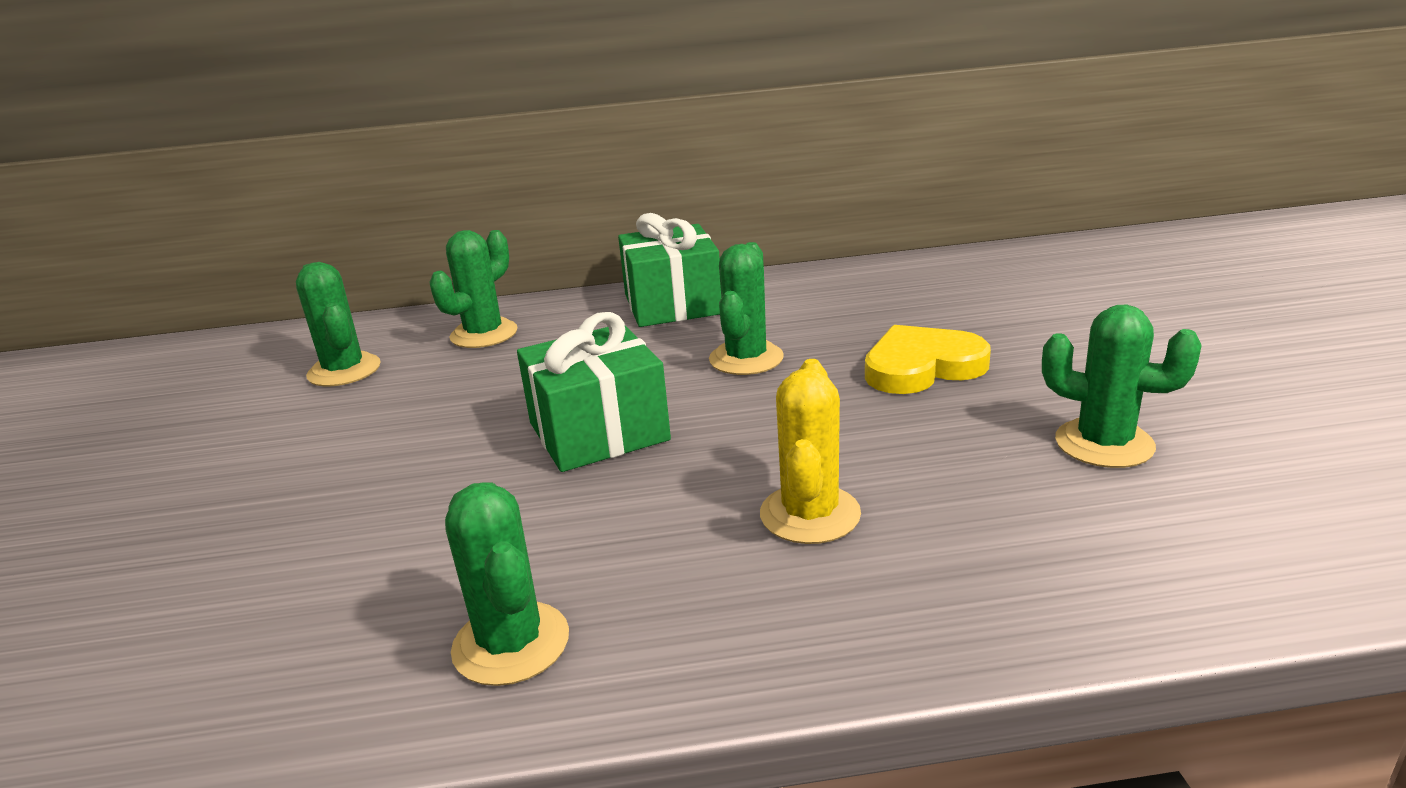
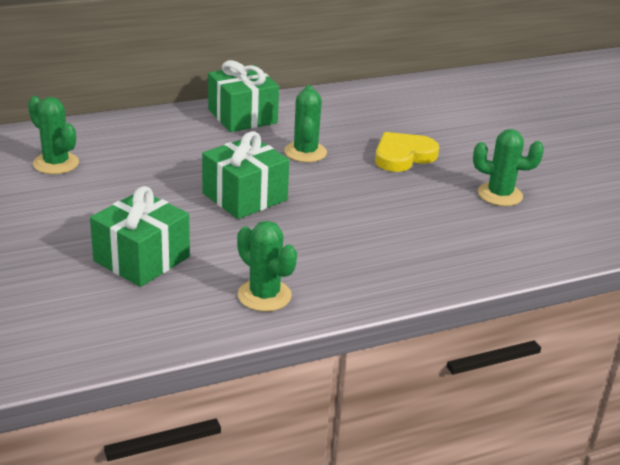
camera: 20 degrees left, 5 degrees up
green cactus [429,230,518,348] -> none
yellow cactus [760,359,861,544] -> none
none -> green gift [90,186,190,287]

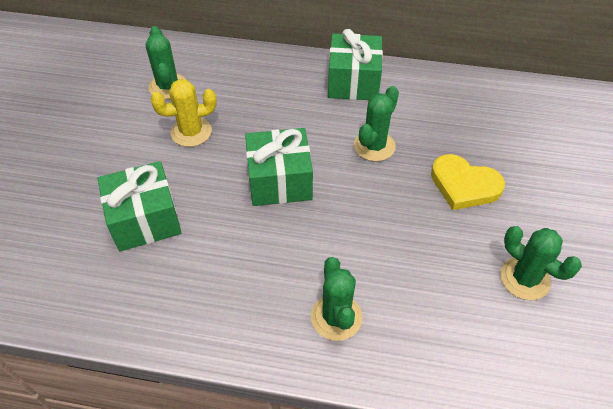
camera: 35 degrees right, 20 degrees up
green cactus [237,221,297,312] -> green cactus moved to [311,257,362,341]
yellow heart [375,132,439,172] -> yellow heart turned 150 degrees counterclockwise [431,154,505,210]
none -> yellow cactus [150,79,217,147]

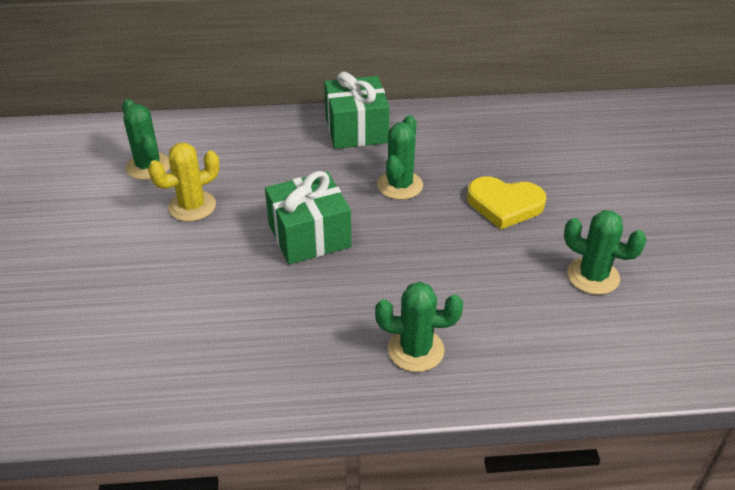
camera: 15 degrees left, 10 degrees down
green gift [97,161,182,251] -> none
green cactus [311,257,362,341] -> green cactus turned 60 degrees counterclockwise [375,282,463,372]

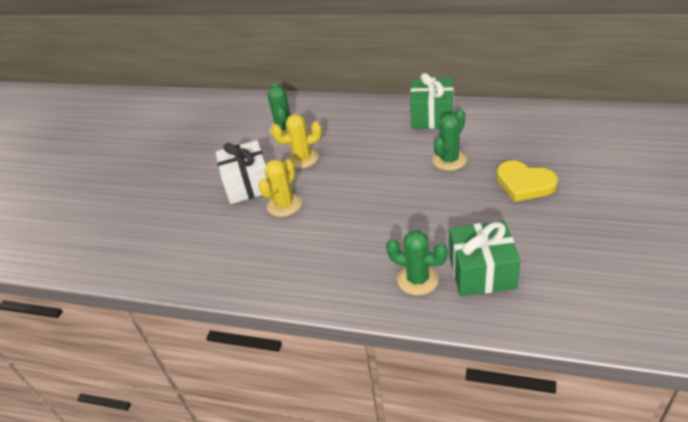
camera: 25 degrees right, 0 degrees up
green gift [265,171,352,265] -> green gift moved to [449,221,521,296]
green cactus [564,210,647,295] -> none
none -> white gift [215,140,267,204]
none -> yellow cactus [258,159,302,217]

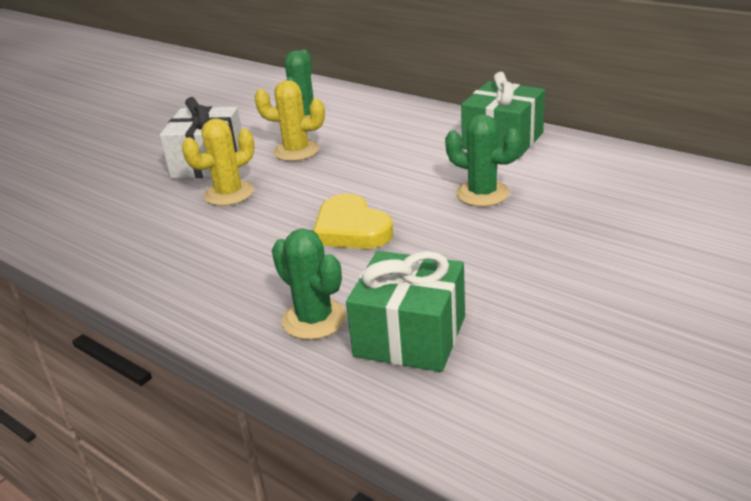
camera: 20 degrees right, 10 degrees down
green cactus [432,109,467,171] -> green cactus turned 60 degrees clockwise [445,114,521,207]
yellow heart [496,160,558,202] -> yellow heart moved to [313,194,393,249]

